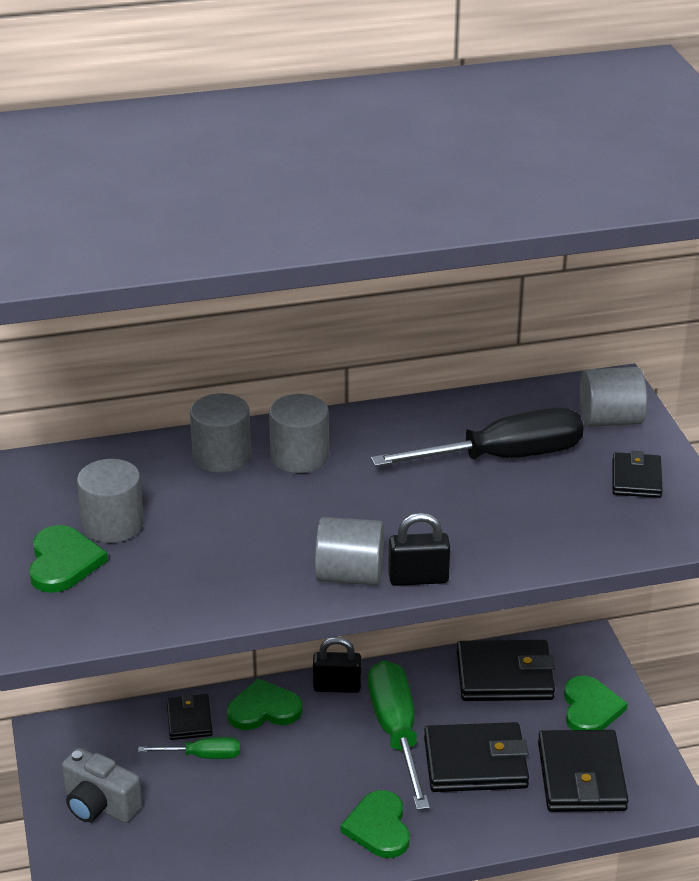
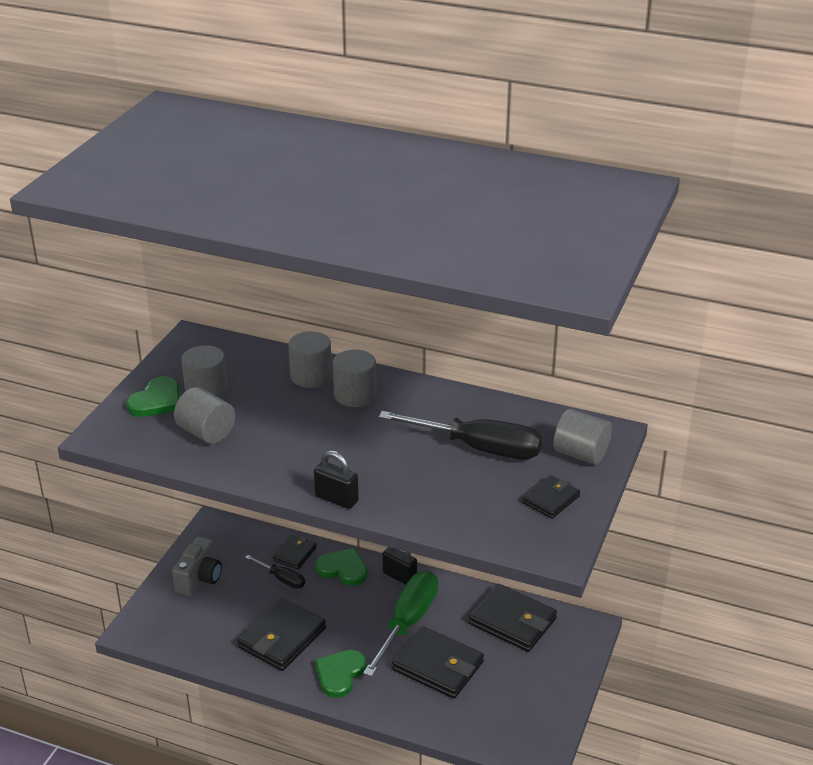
camera: 35 degrees right, 0 degrees up
grey camera [62,748,142,823] -> grey camera turned 135 degrees counterclockwise [172,536,222,596]
green screwdriver [138,737,240,759] -> black screwdriver [245,555,305,588]
grey cylinder [315,517,384,585] -> grey cylinder moved to [174,387,235,444]
black wallet [538,730,629,812] -> black wallet moved to [237,598,326,671]
green heart [564,676,628,730] -> none

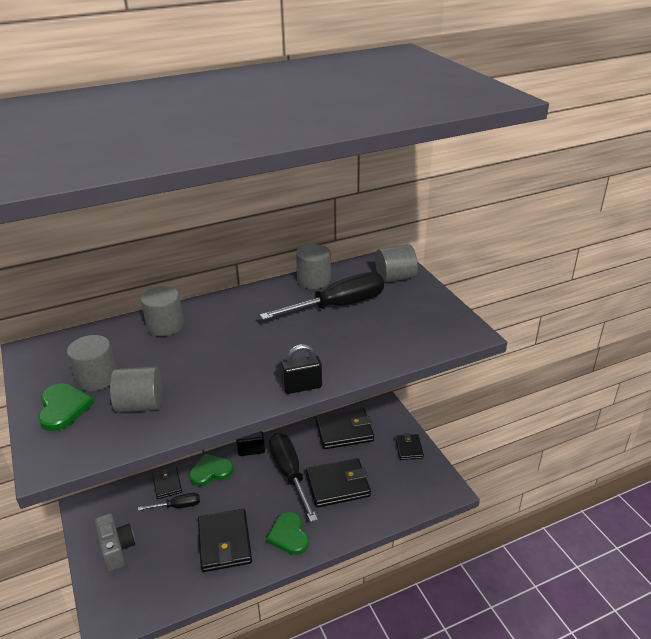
camera: 45 degrees left, 0 degrees up
grey cylinder [333,350,377,407] -> grey cylinder moved to [296,244,331,289]
green screwdriver [363,571,438,677] -> black screwdriver [269,433,318,522]
black wallet [522,475,580,519] -> black wallet moved to [395,433,424,460]

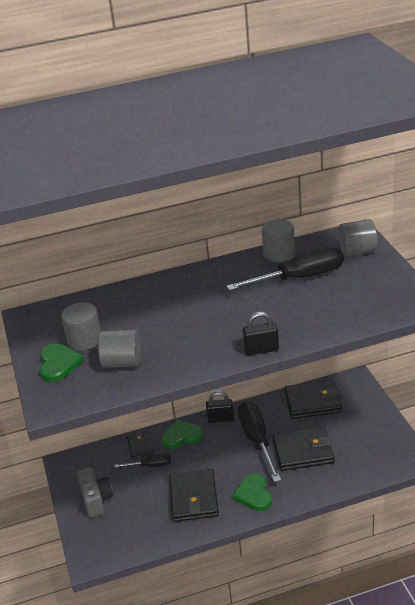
camera: 10 degrees right, 0 degrees up
grey cylinder [141,286,184,336] -> none
black wallet [395,433,424,460] -> none

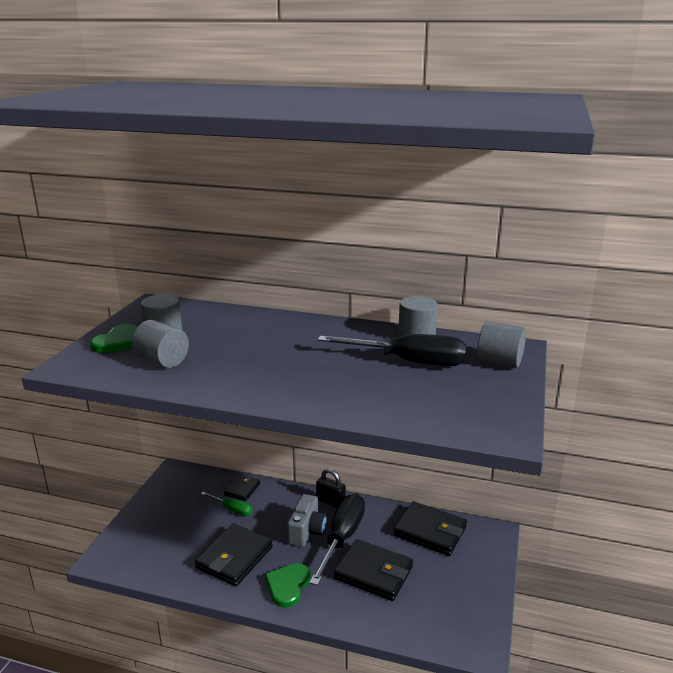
camera: 30 degrees right, 10 degrees down
grey camera [77,467,113,518] -> grey camera moved to [287,494,327,547]
black screwdriver [114,454,171,468] -> green screwdriver [201,492,252,516]
green heart [161,420,203,449] -> none
black padlock [243,312,279,355] -> none

